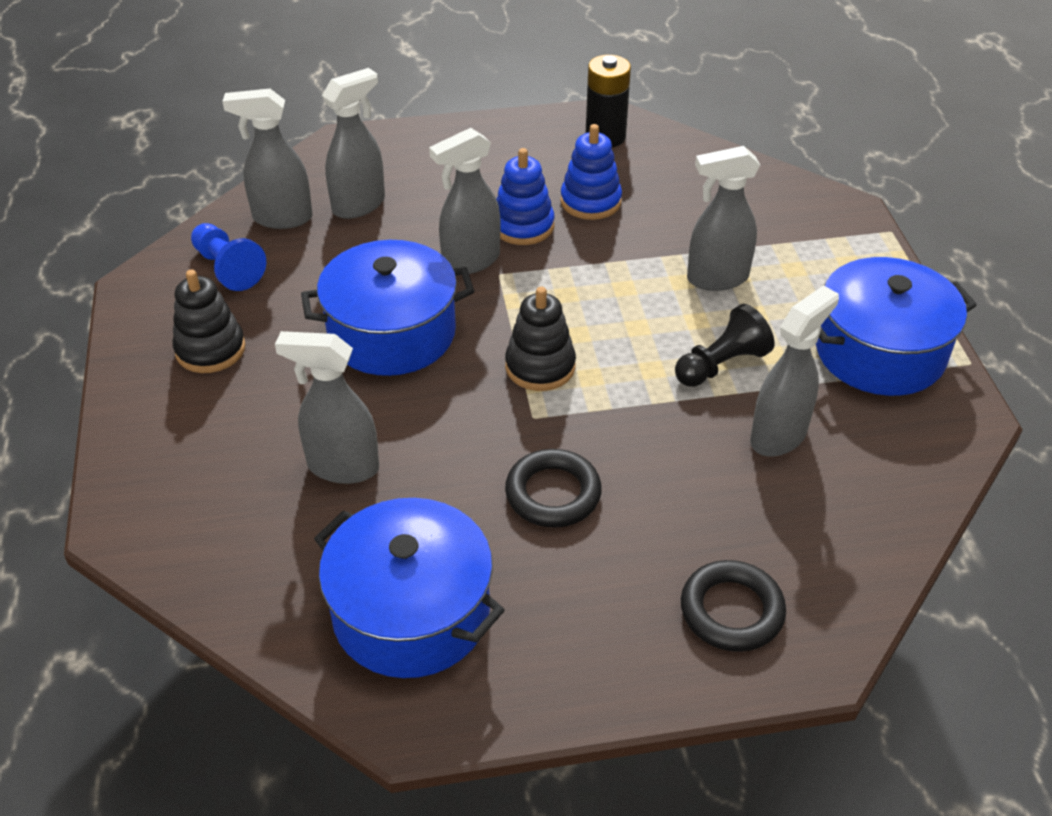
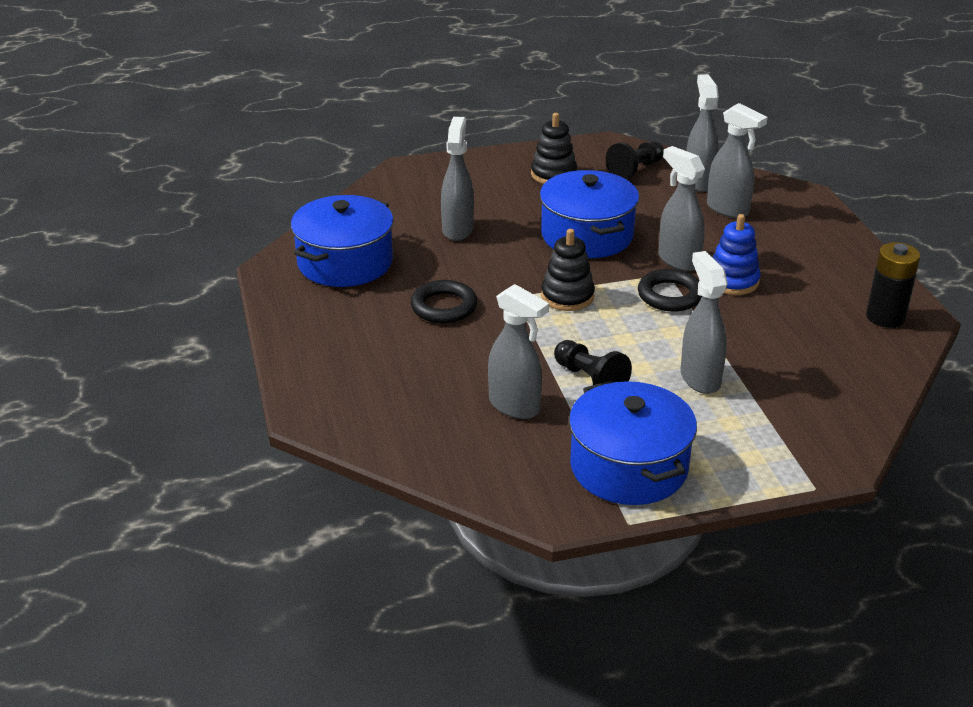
camera: 85 degrees right, 10 degrees down
blue pawn [191,223,266,291] -> black pawn [606,141,664,180]
blue stacking toy [560,124,622,220] -> none
black ring [681,560,786,652] -> black ring moved to [638,269,702,312]

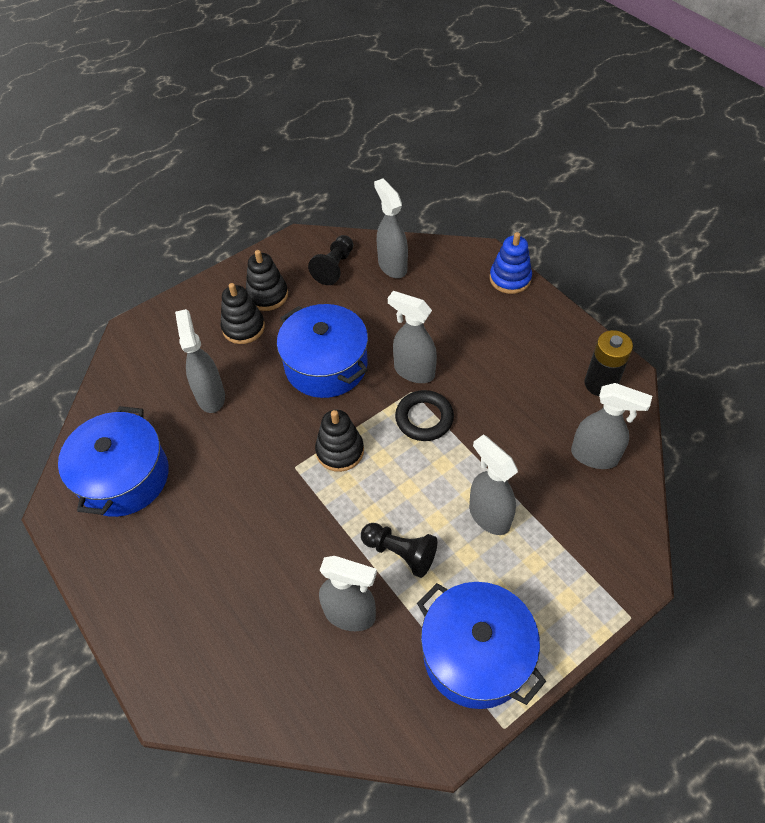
camera: 20 degrees left, 20 degrees up
black ring [411,280,477,323] -> none
grey spray bottle [707,103,767,218] -> grey spray bottle moved to [571,383,652,469]
blue stacking toy [712,214,761,295] -> blue stacking toy moved to [490,232,532,294]
none -> black stacking toy [221,283,265,344]

